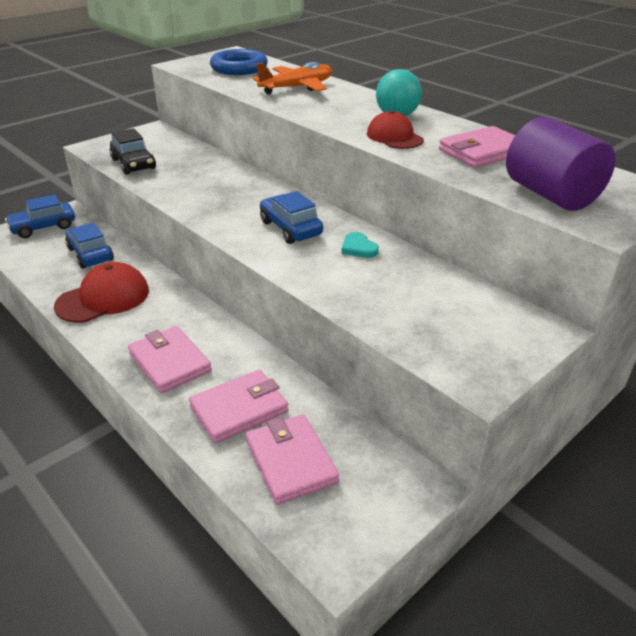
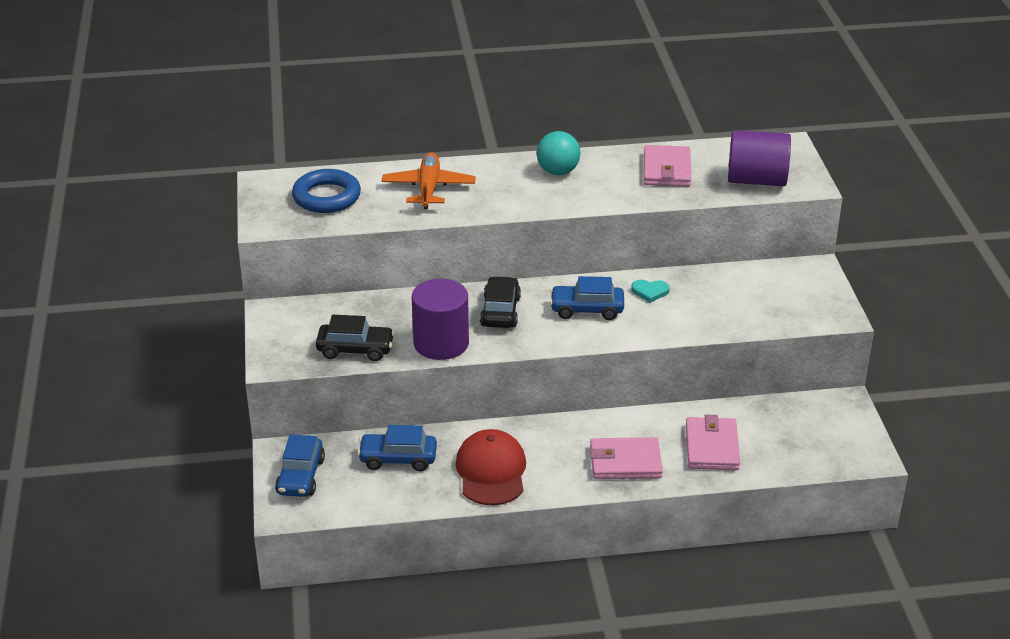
camera: 55 degrees left, 0 degrees up
pink wallet [246,414,339,505] -> none
red cap [367,111,424,149] -> none
none -> purple cylinder [412,279,469,360]
none -> black car [480,276,521,328]

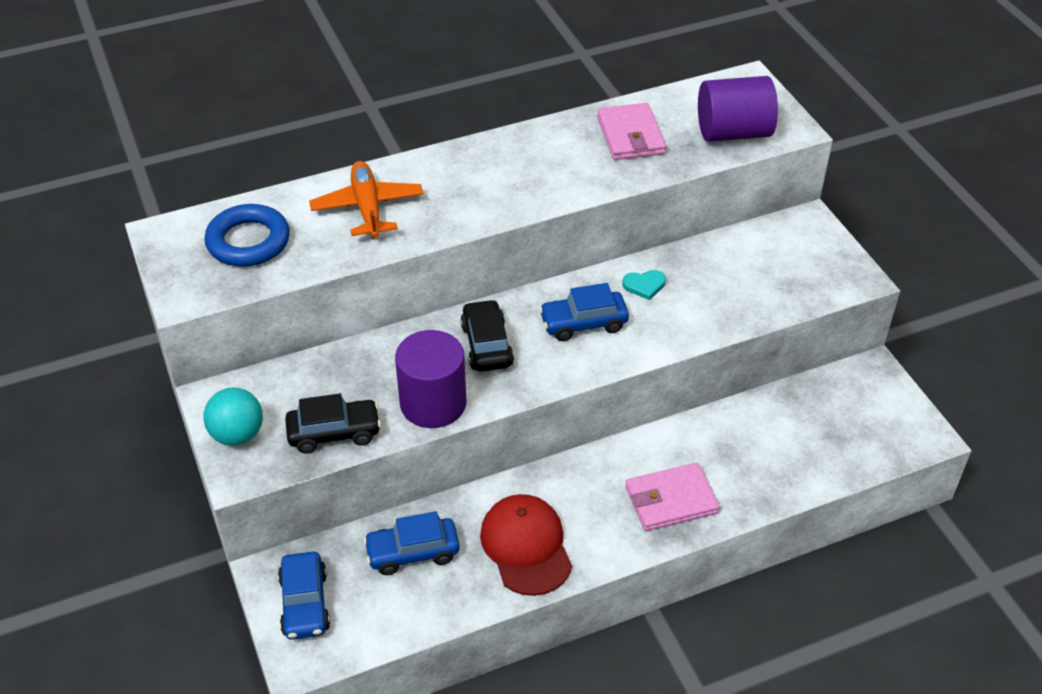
camera: 15 degrees left, 10 degrees up
turquoise ball [537,131,581,175] -> turquoise ball moved to [204,388,263,446]
pink wallet [686,415,740,470] -> none

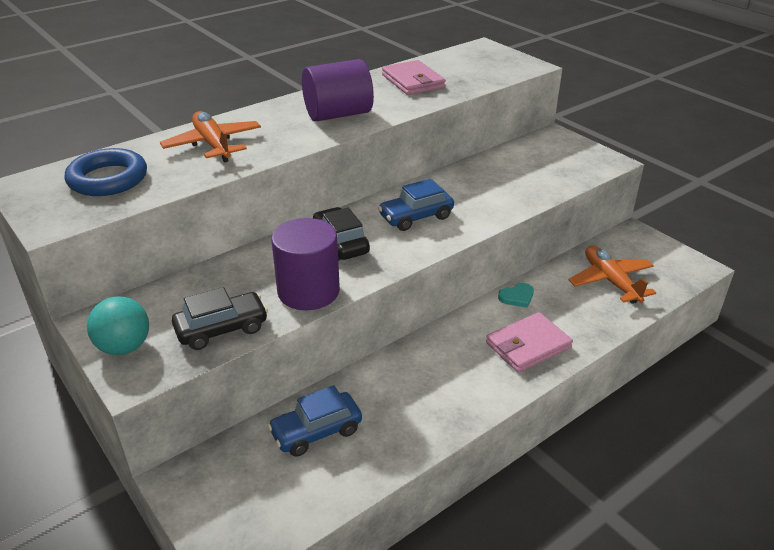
camera: 15 degrees left, 10 degrees down
blue car [278,552,330,640] -> none
red cap [480,494,572,596] -> none
turquoise heart [622,270,666,300] -> turquoise heart moved to [498,283,534,308]
purple cylinder [698,76,778,142] -> purple cylinder moved to [302,59,374,122]
none -> orange plane [568,246,656,304]

